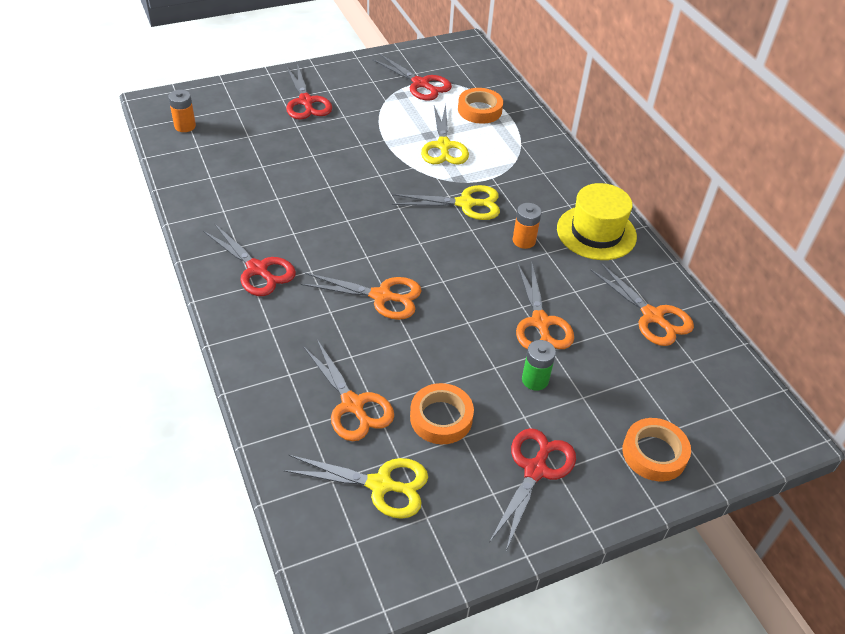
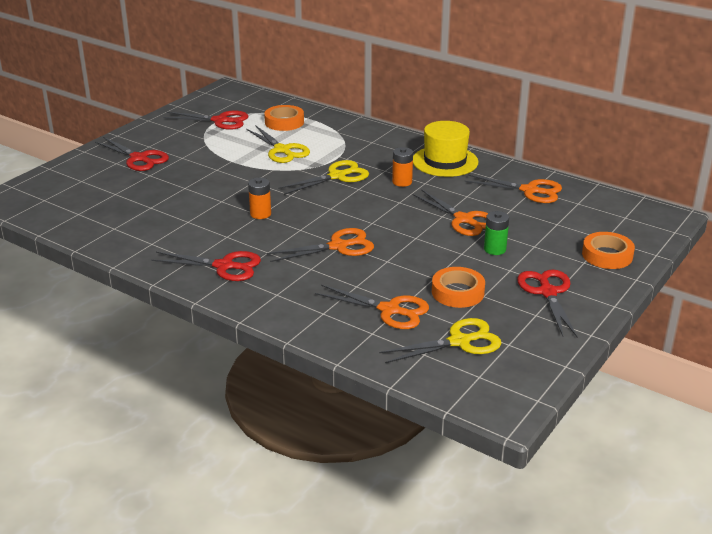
camera: 30 degrees left, 15 degrees down
orange battery [168,90,196,132] -> orange battery moved to [248,178,271,219]

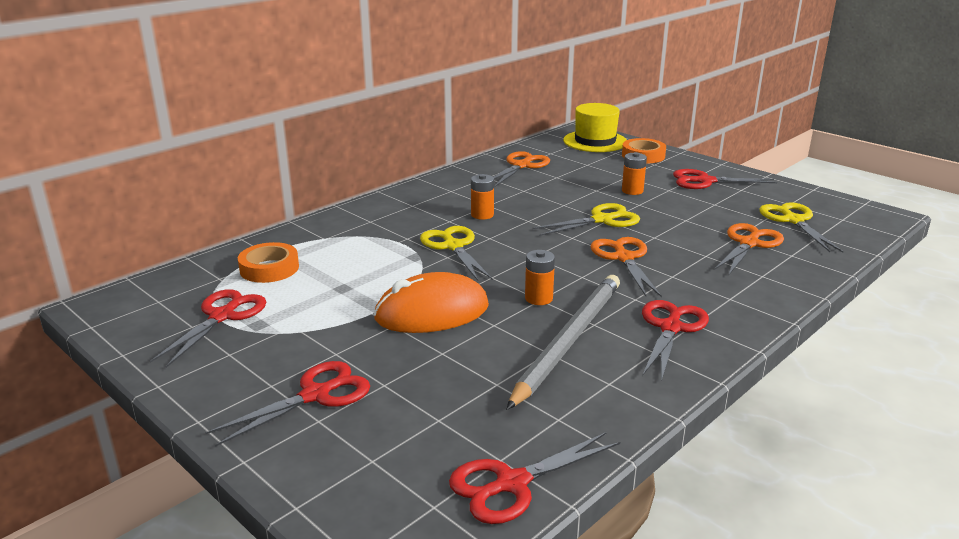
camera: 80 degrees left, 5 degrees down
yellow scissors [246,125,310,163] -> yellow scissors moved to [532,203,640,236]
yellow hat [413,121,479,177] -> yellow hat moved to [563,103,627,152]
orange scissors [413,189,488,236] -> none
orange tape [432,267,485,308] -> none
green battery [484,211,509,255] -> orange battery [622,152,647,195]
none -> orange mouse [374,272,489,333]
none -> red scissors [449,432,620,524]
none -> grey pencil [506,275,620,410]

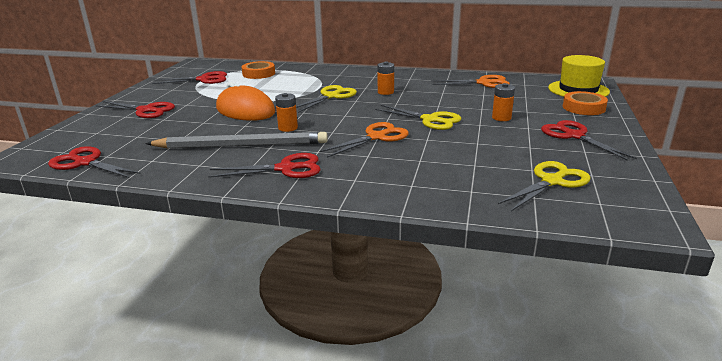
camera: 60 degrees right, 0 degrees up
orange scissors [713,223,784,276] -> none

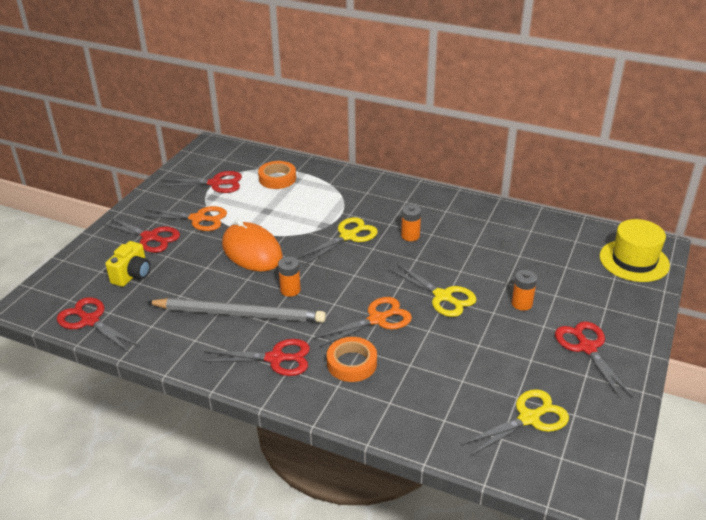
camera: 10 degrees right, 10 degrees up
orange scissors [431,75,510,88] -> orange scissors moved to [140,206,227,231]
orange tape [563,91,608,115] -> orange tape moved to [327,337,377,382]
none -> yellow camera [105,241,151,287]

